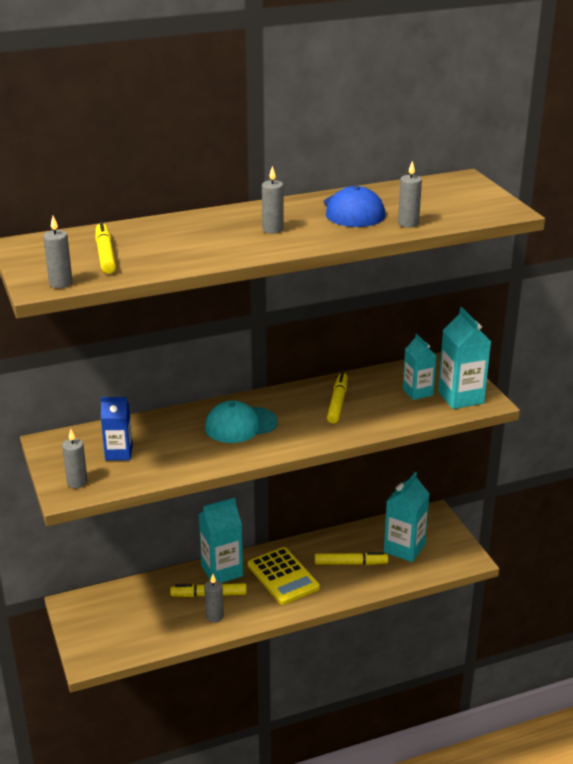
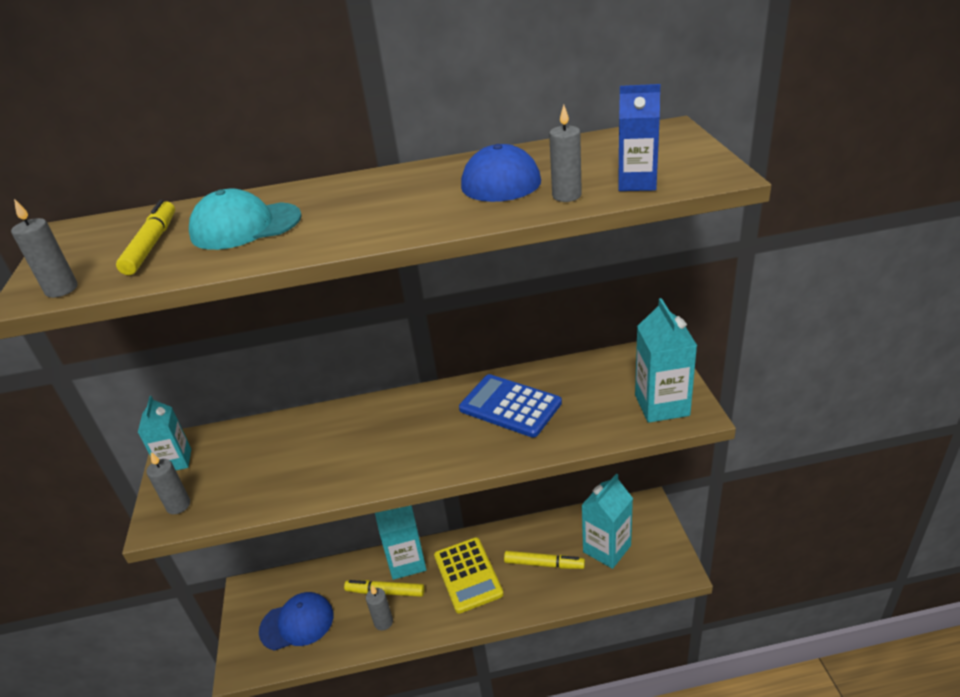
camera: 15 degrees right, 5 degrees up
blue carton [101,397,133,461] -> blue carton moved to [618,84,660,191]
turquoise cap [205,401,278,443] -> turquoise cap moved to [189,189,302,250]
grey candle [262,166,283,234] -> none
yellow marker [327,372,348,423] -> blue calculator [459,374,562,438]
turquoise carton [403,334,437,400] -> turquoise carton moved to [138,396,191,470]
none -> blue cap [259,592,334,651]

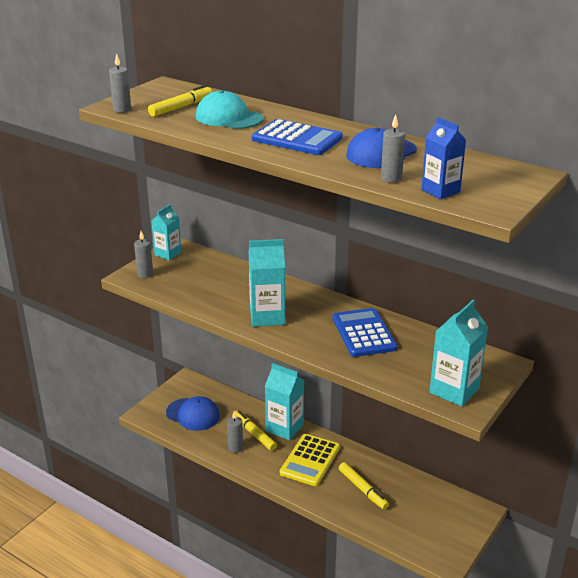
camera: 40 degrees right, 5 degrees down
turquoise carton [581,473,633,569] -> turquoise carton moved to [249,239,285,327]
none -> blue calculator [252,119,343,155]

